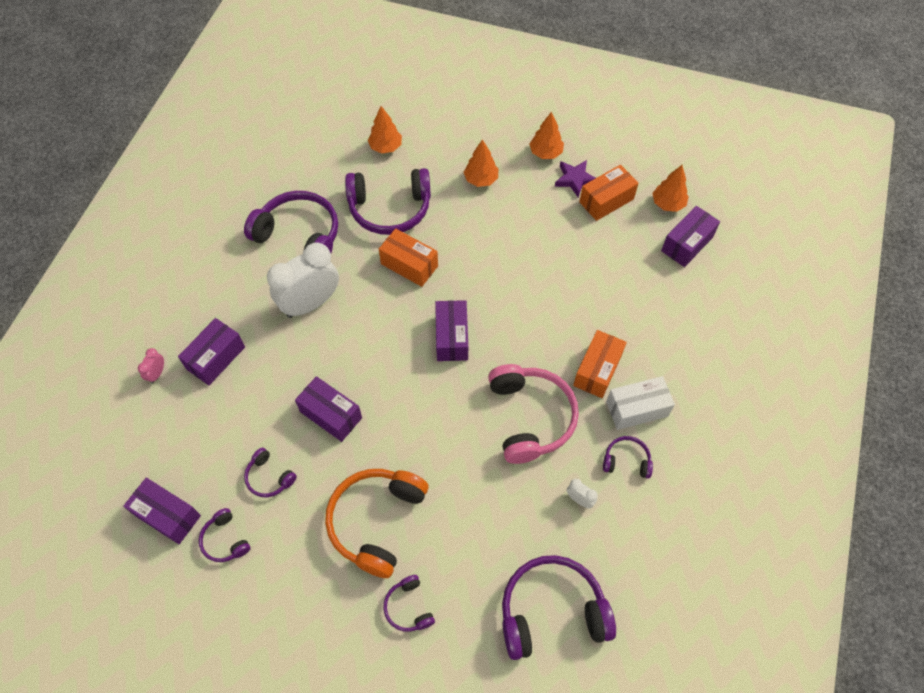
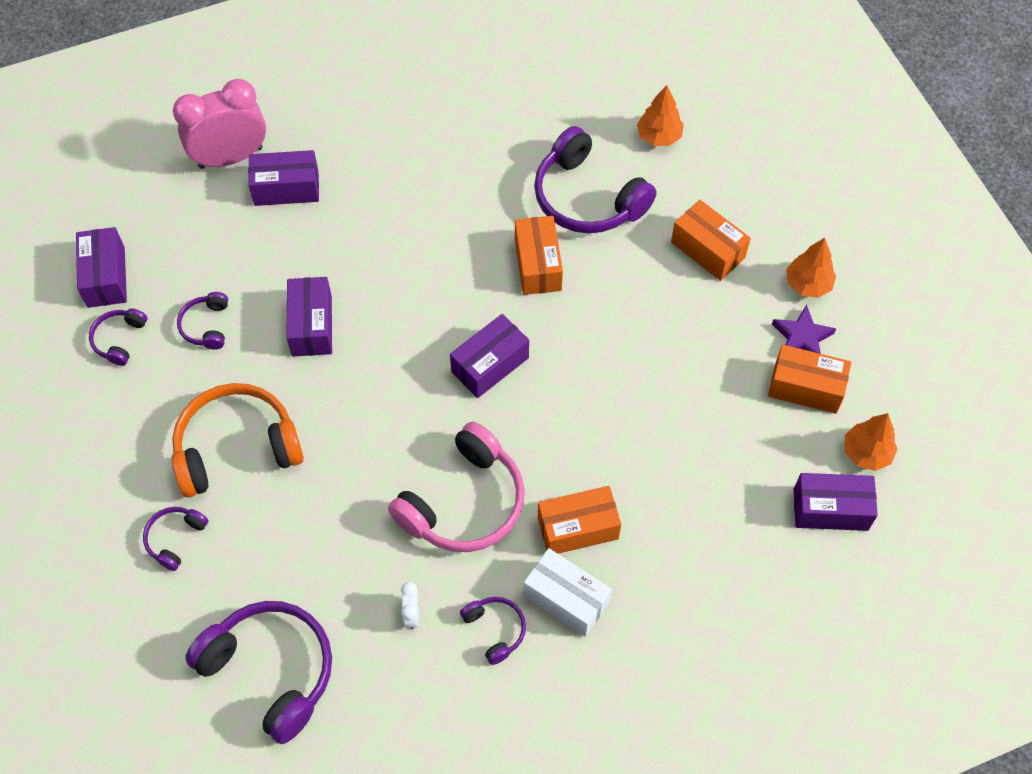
camera: 50 degrees right, 0 degrees up
pink clock [138,348,164,383] -> pink clock [173,79,266,169], size x2.45
purple headphones [244,191,338,253] -> none
white clock [267,243,339,318] -> none
orange tree [464,139,498,187] -> orange box [671,200,751,281]

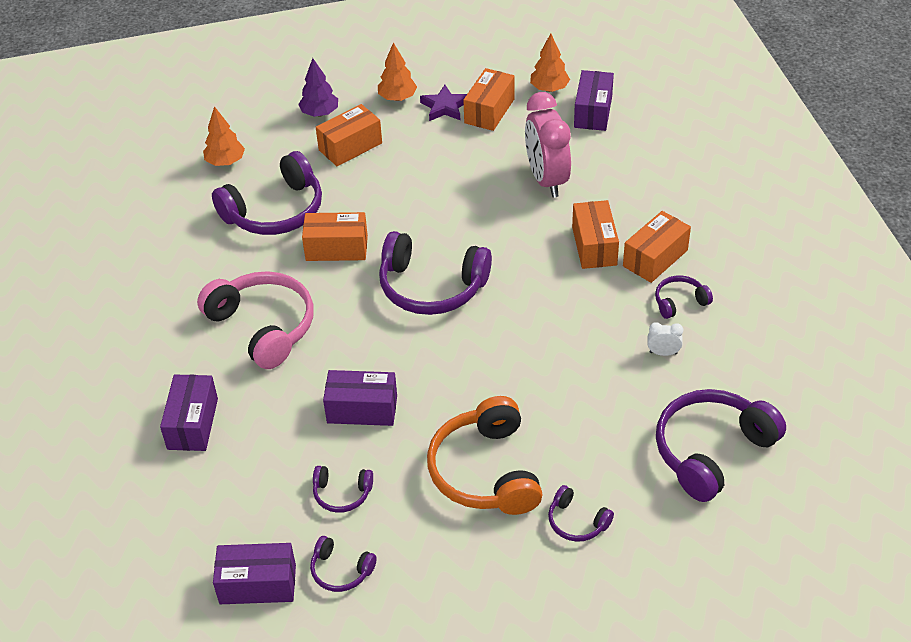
camera: 80 degrees left, 15 degrees down
pink clock [173,79,266,169] -> pink clock moved to [525,92,571,197]
pink headphones [388,422,525,552] -> pink headphones moved to [197,271,313,369]
purple box [450,314,529,398] -> purple headphones [379,231,492,315]
white box [523,548,612,637] -> orange box [623,211,691,283]
none -> purple tree [298,58,338,117]

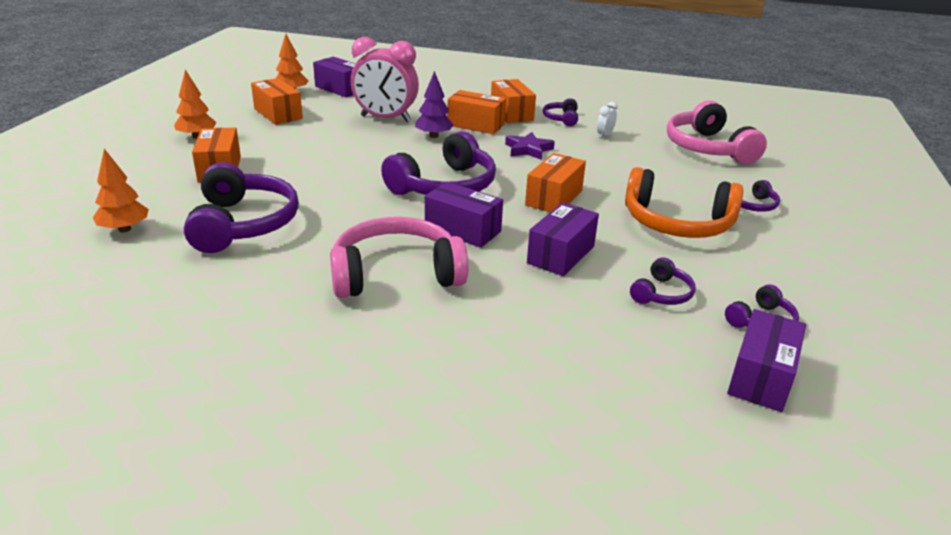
camera: 65 degrees left, 15 degrees down
purple box [160,374,218,451] -> purple box moved to [425,182,503,248]
purple tree [298,58,338,117] -> purple tree moved to [415,71,454,138]
orange box [302,212,368,261] -> orange box moved to [525,153,586,212]
purple star [420,85,467,121] -> purple star moved to [505,132,555,160]
purple headphones [656,389,786,502] -> pink headphones [667,100,767,164]

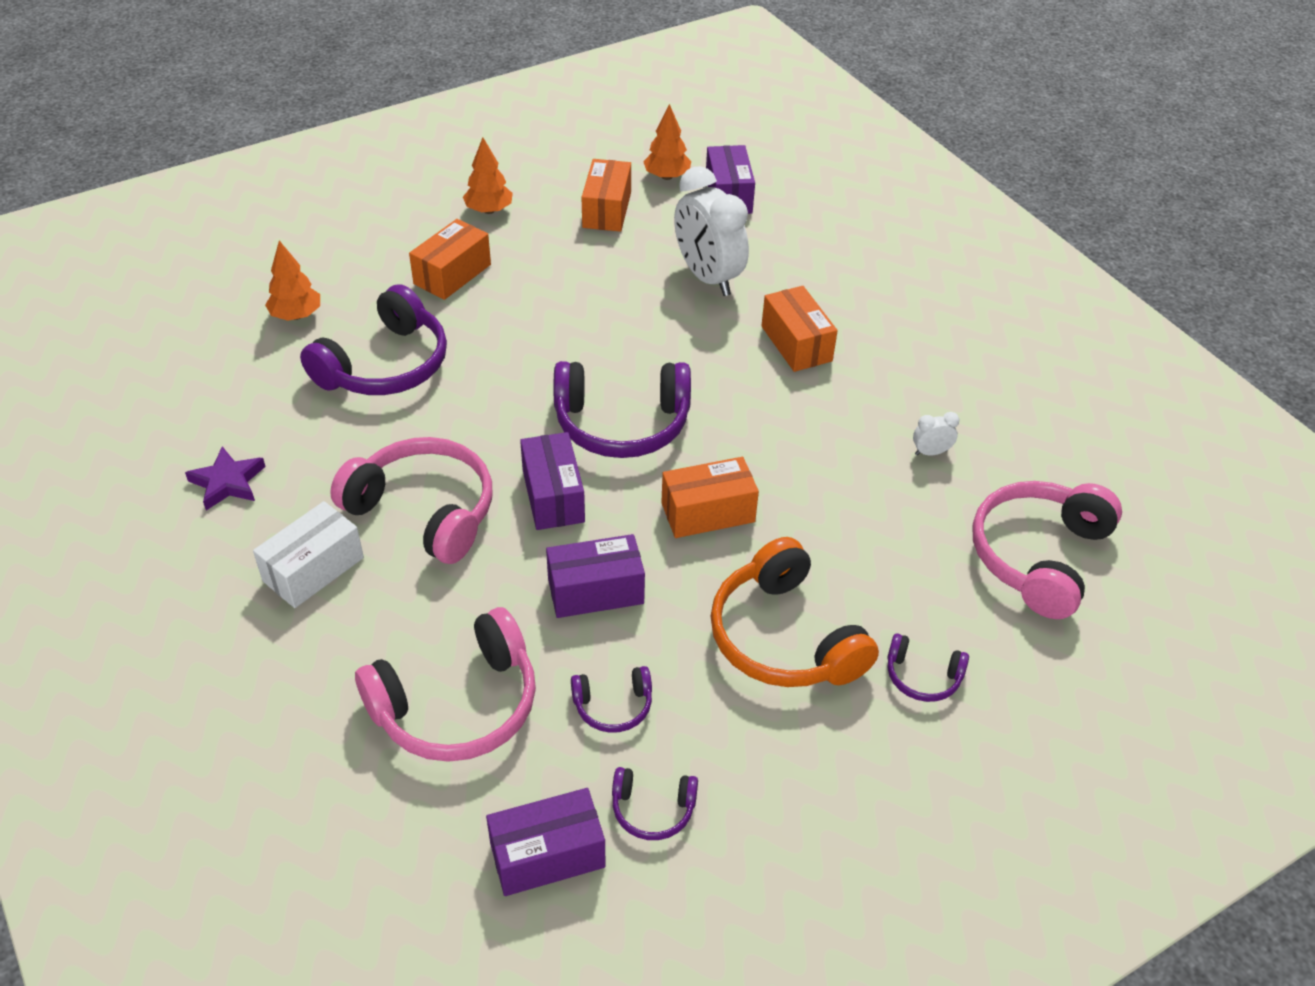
camera: 45 degrees right, 15 degrees up
pink clock [351,37,419,122] -> white clock [674,166,749,296]
purple tree [415,71,454,138] -> none
orange box [491,79,536,123] -> none
purple star [505,132,555,160] -> purple star moved to [185,446,266,510]
purple headphones [543,98,578,126] -> none
none -> white box [253,501,364,608]
none -> pink headphones [355,607,536,762]

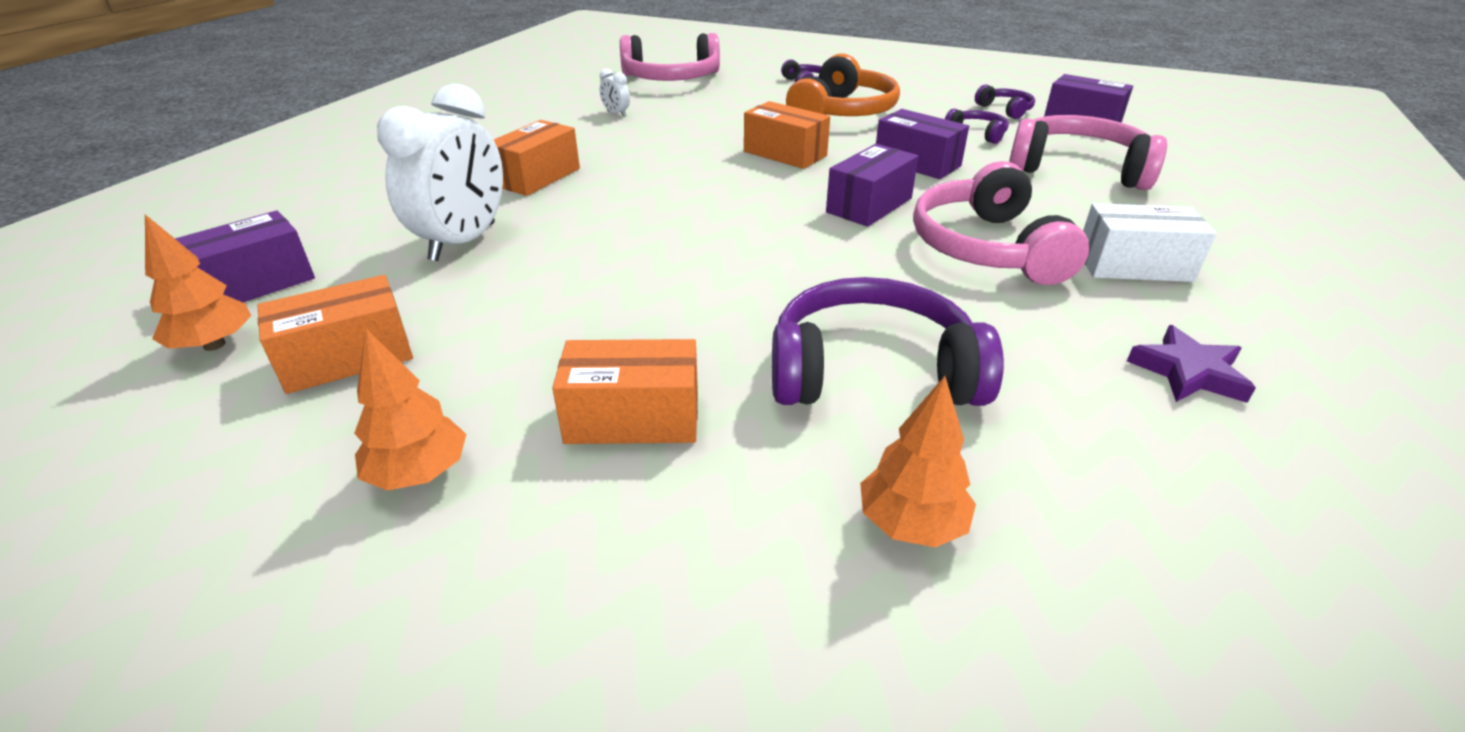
camera: 125 degrees left, 10 degrees down
purple headphones [554,361,691,458] -> none

